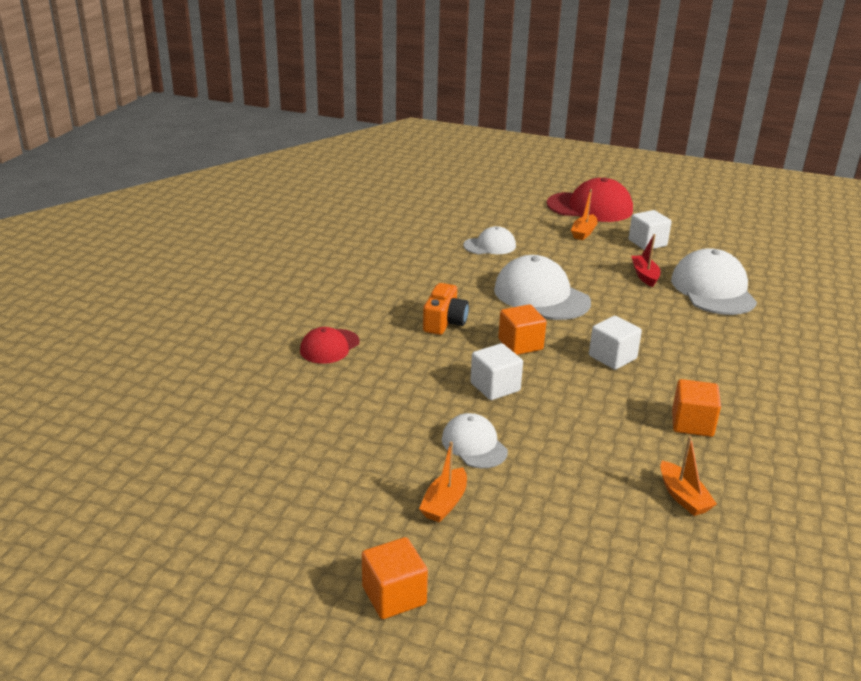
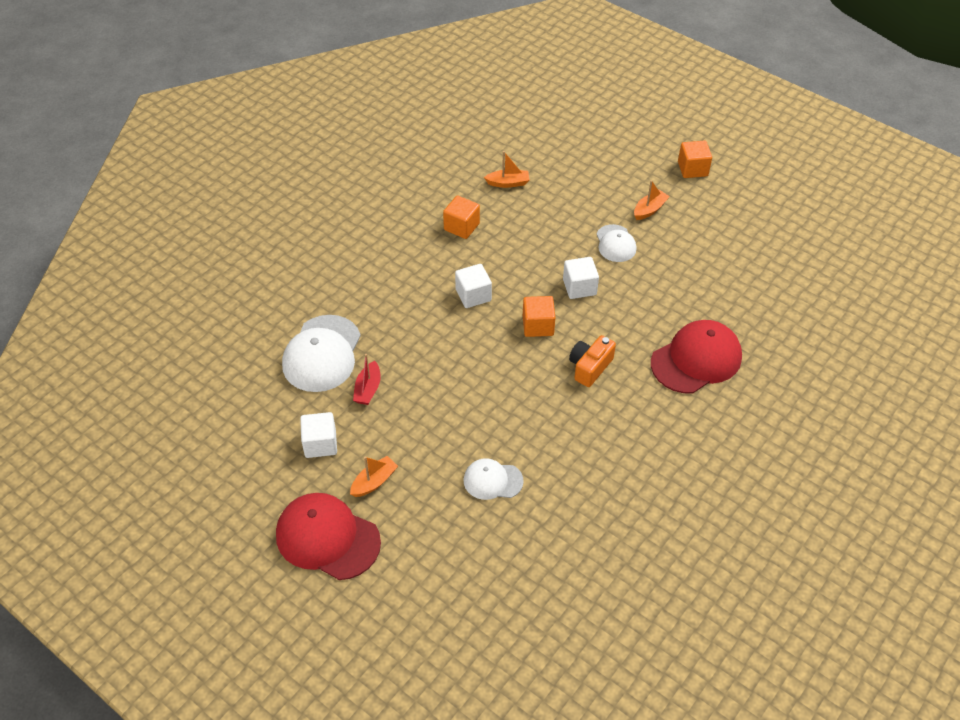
camera: 160 degrees left, 20 degrees up
red cap [300,327,360,364] -> red cap [651,320,742,394], size x1.76
white cap [494,255,591,320] -> none
orange boat [660,436,717,516] -> orange boat turned 90 degrees clockwise [484,151,529,188]

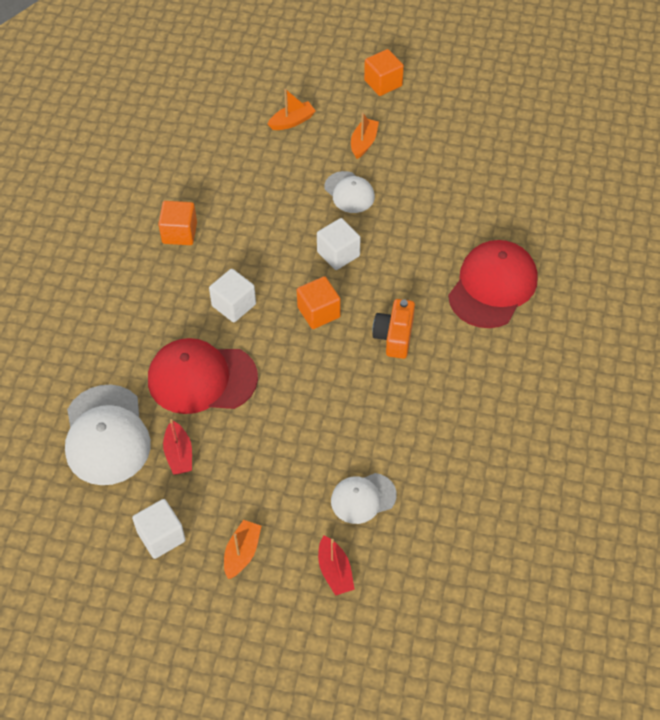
camera: 25 degrees left, 5 degrees up
red cap [276,493,381,580] -> red cap moved to [148,338,258,414]
orange boat [484,151,529,188] -> orange boat moved to [268,89,316,130]
none -> red boat [318,535,355,596]

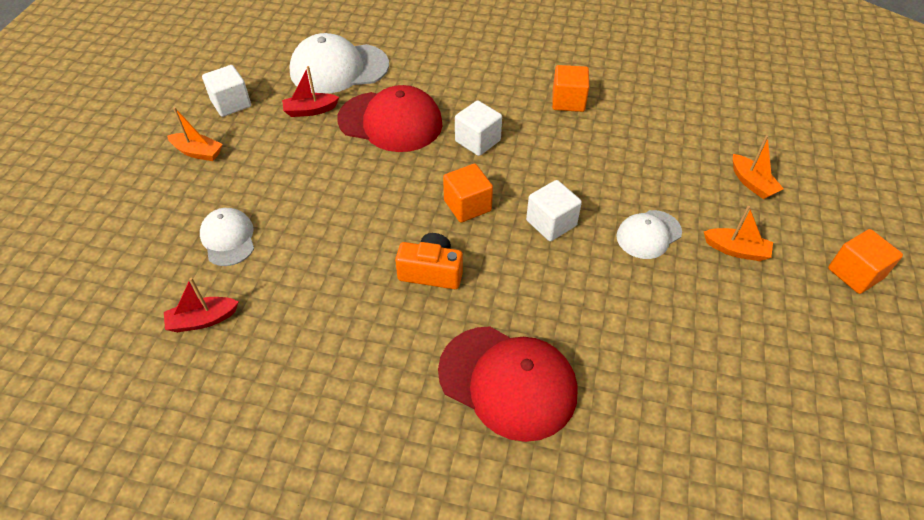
camera: 90 degrees right, 5 degrees down
red cap [148,338,258,414] -> red cap turned 105 degrees clockwise [337,85,442,152]
red boat [318,535,355,596] -> red boat moved to [164,277,238,332]

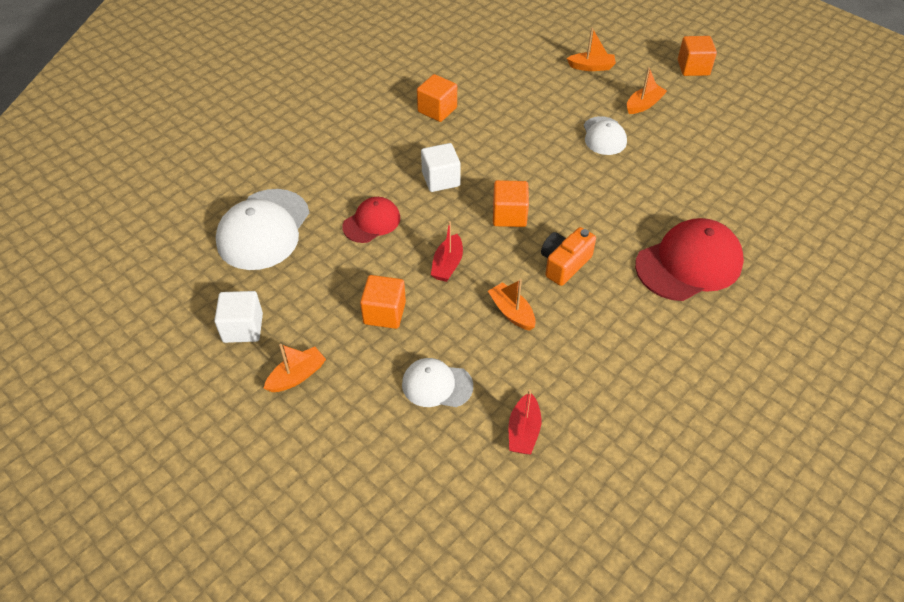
camera: 60 degrees left, 0 degrees up
red boat [282,66,339,117] -> red boat moved to [431,221,463,282]
red cap [337,85,442,152] -> red cap [342,197,400,243], size x0.57
white cube [526,180,582,241] -> none
none -> orange cube [360,275,406,329]
none -> orange boat [488,279,536,331]

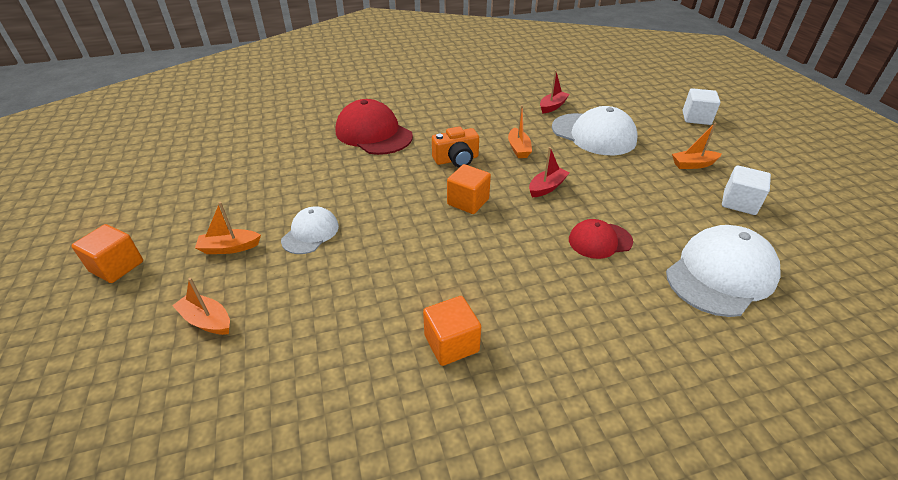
camera: 150 degrees left, 10 degrees down
orange cube [360,275,406,329] -> none
white cap [402,358,473,407] -> white cap [552,106,638,155], size x1.76
white cube [421,143,461,192] -> white cube moved to [683,88,720,125]
red cap [635,218,744,301] -> red cap turned 45 degrees clockwise [336,99,413,155]

